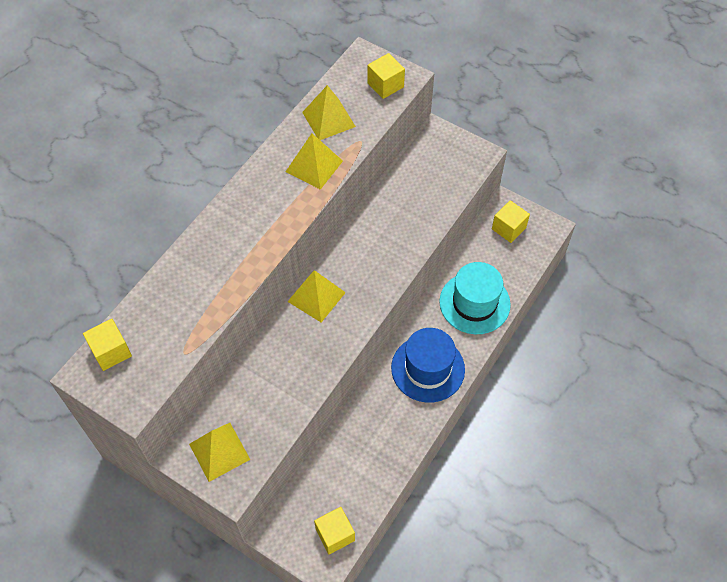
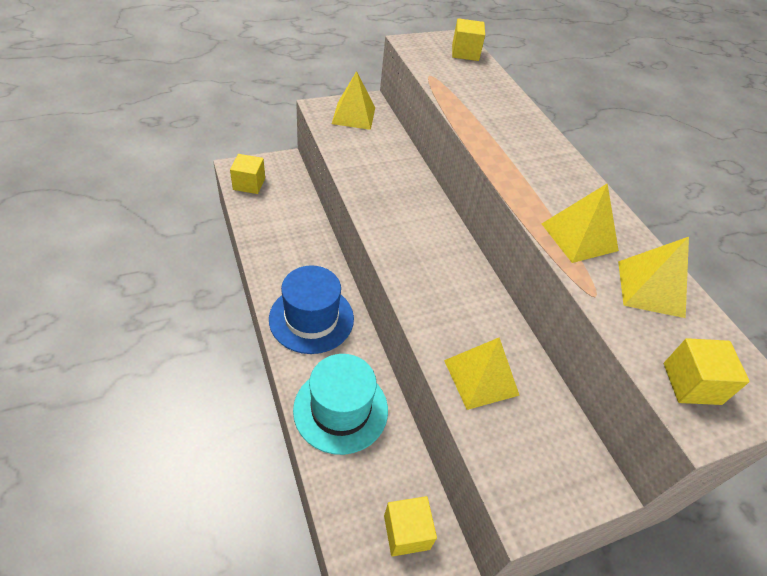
camera: 120 degrees right, 10 degrees down
yellow pyramid [287,270,346,322] -> yellow pyramid moved to [444,337,520,410]

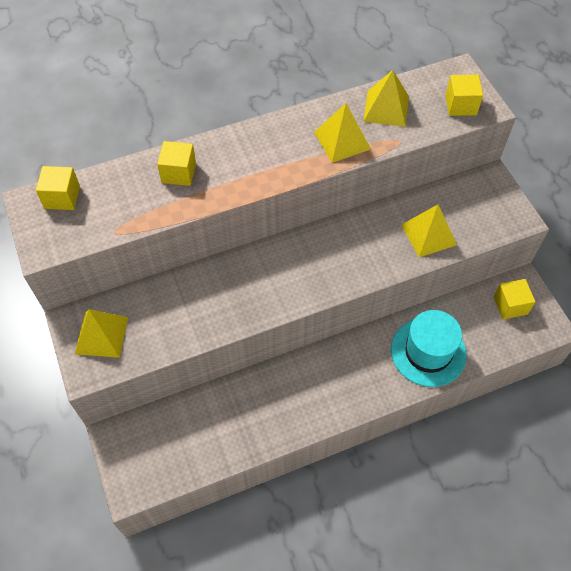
camera: 85 degrees left, 10 degrees up
yellow cube [230,154,265,194] -> yellow cube moved to [157,141,196,186]
blue hat [269,265,354,354] -> none

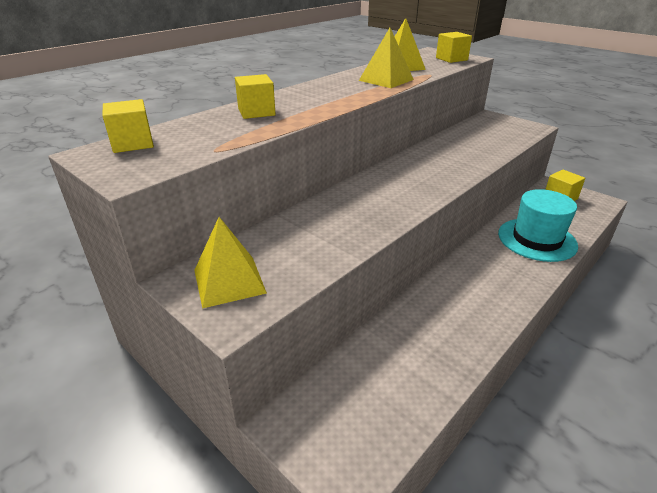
camera: 25 degrees left, 25 degrees down
yellow pyramid [402,205,457,257] -> none

